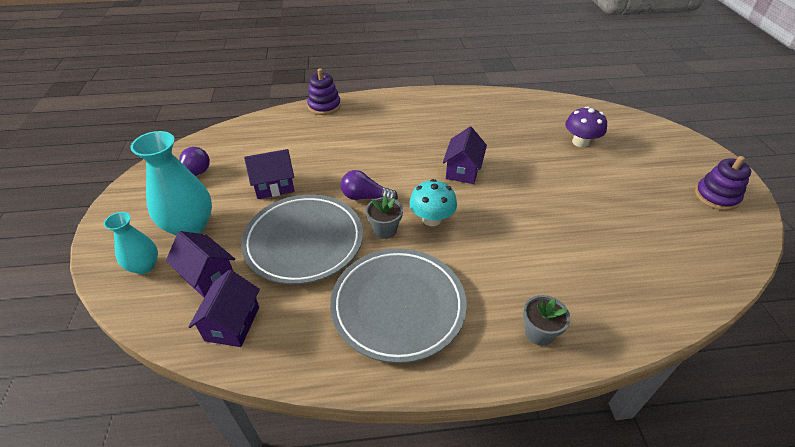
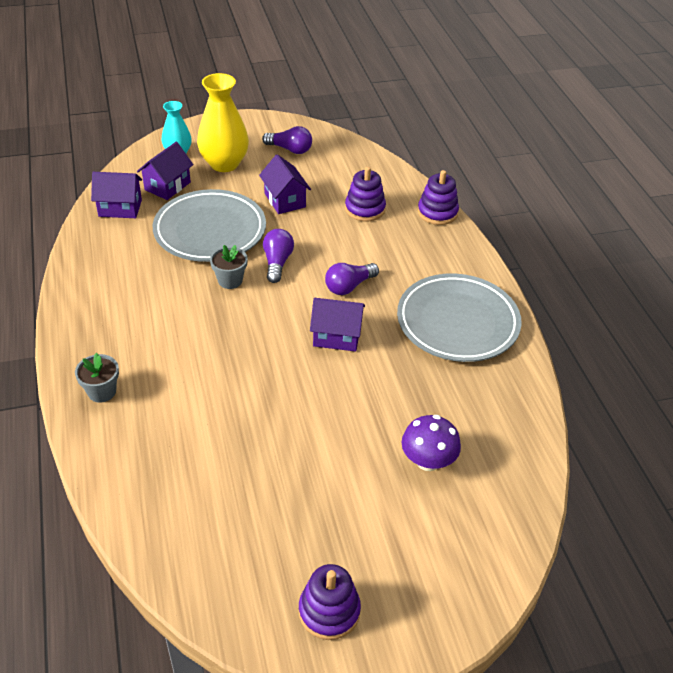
camera: 80 degrees right, 0 degrees up
turquoise vase [130,131,212,235] -> yellow vase [197,73,249,172]
grey plate [330,249,467,363] -> grey plate moved to [397,273,522,362]
turquoise mushroom [409,179,457,226] -> none
none -> purple light bulb [325,263,379,295]
none -> purple stacking toy [345,167,386,221]

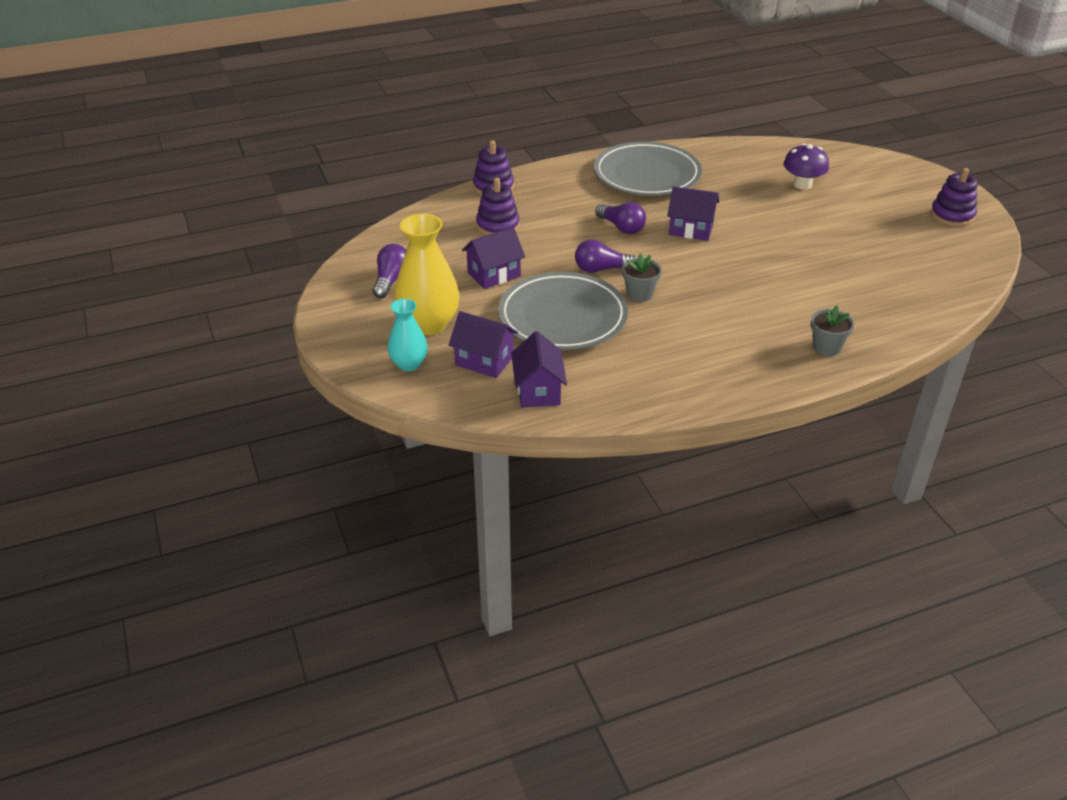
camera: 95 degrees left, 5 degrees down
purple house [310,298,365,352] -> purple house turned 75 degrees counterclockwise [667,186,719,241]

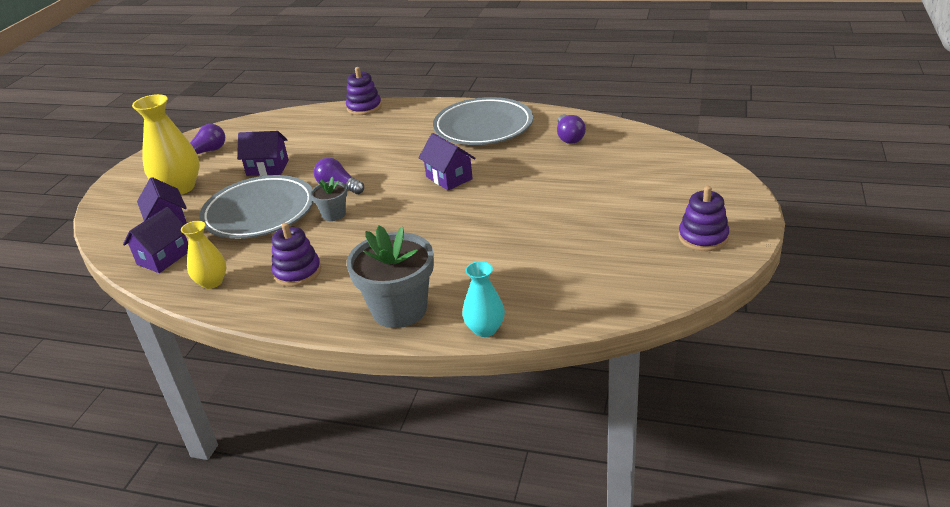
camera: 40 degrees right, 5 degrees down
turquoise vase [388,299,428,371] -> turquoise vase moved to [462,261,505,337]
purple stacking toy [476,178,520,235] -> purple stacking toy moved to [272,223,321,287]
purple light bulb [595,202,646,234] -> purple light bulb moved to [557,114,586,144]
purple mushroom [783,143,829,190] -> none
grey flower pot [811,305,854,356] -> grey flower pot [347,225,434,328], size x1.96
none -> yellow vase [181,221,226,289]

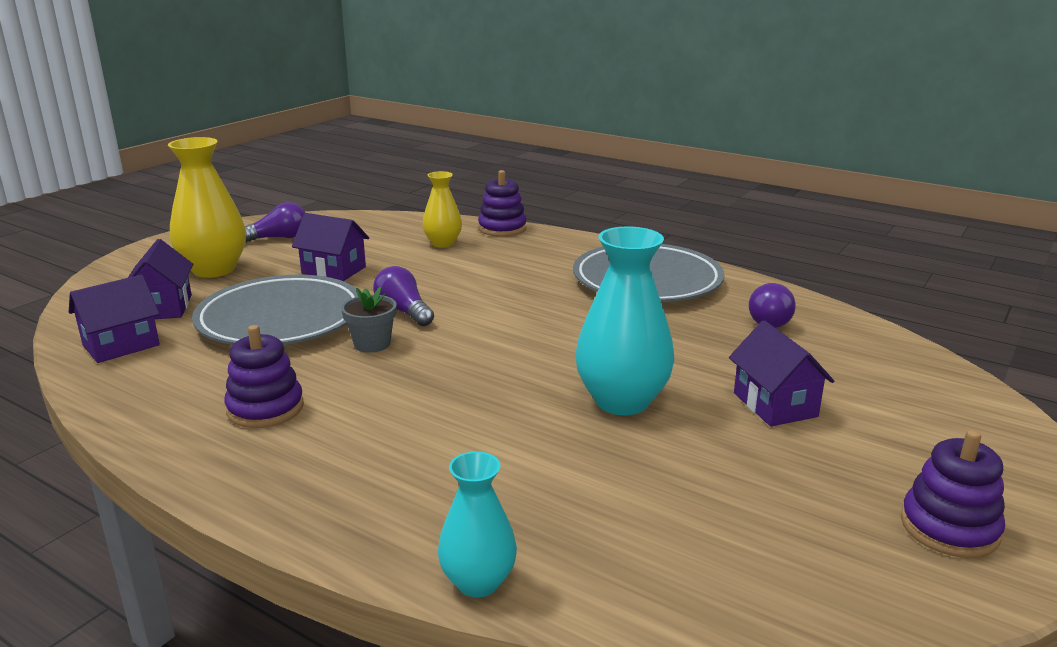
camera: 15 degrees right, 10 degrees down
yellow vase [181,221,226,289] -> yellow vase moved to [422,171,462,248]
grey flower pot [347,225,434,328] -> none
purple house [419,133,476,190] -> purple house moved to [729,320,834,426]
none -> turquoise vase [575,226,675,415]

